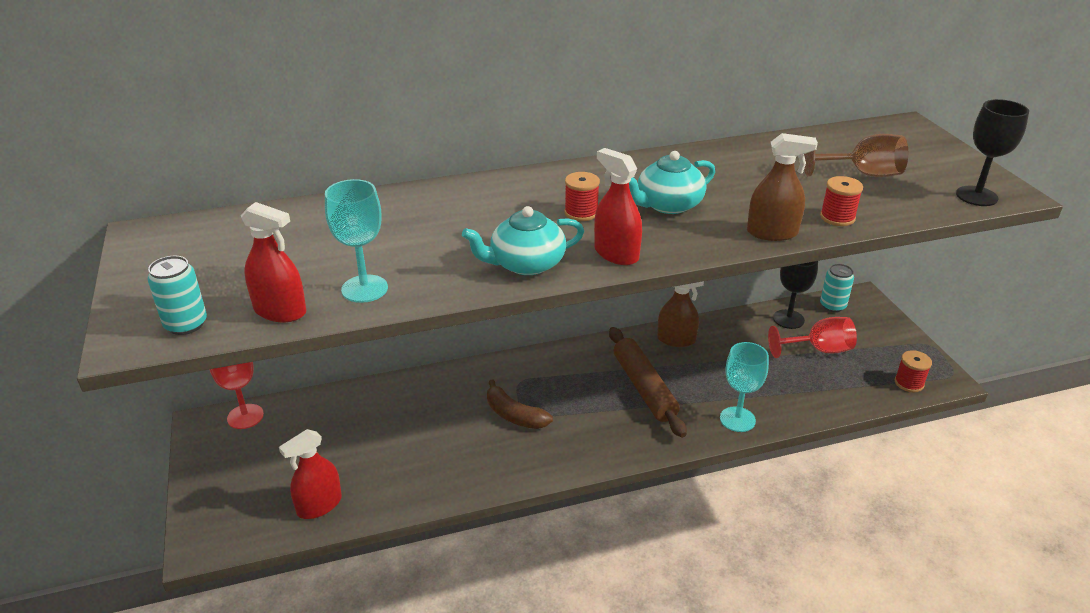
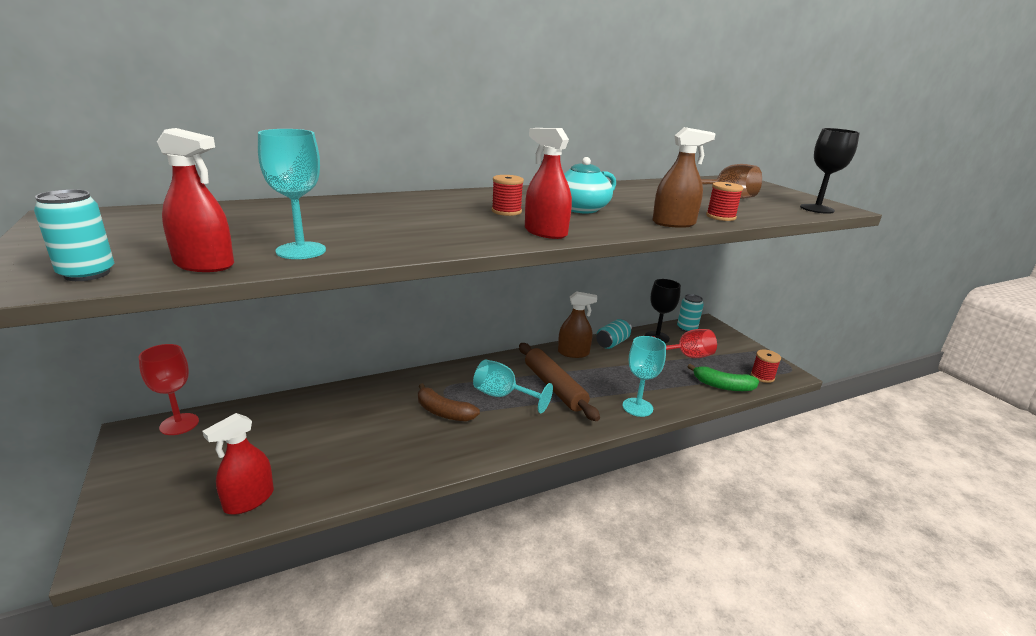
camera: 10 degrees left, 10 degrees down
turquoise teapot [462,206,584,275] -> none
none -> turquoise goblet [473,360,553,413]
none -> turquoise can [596,319,632,349]
none -> green banana [687,364,759,391]

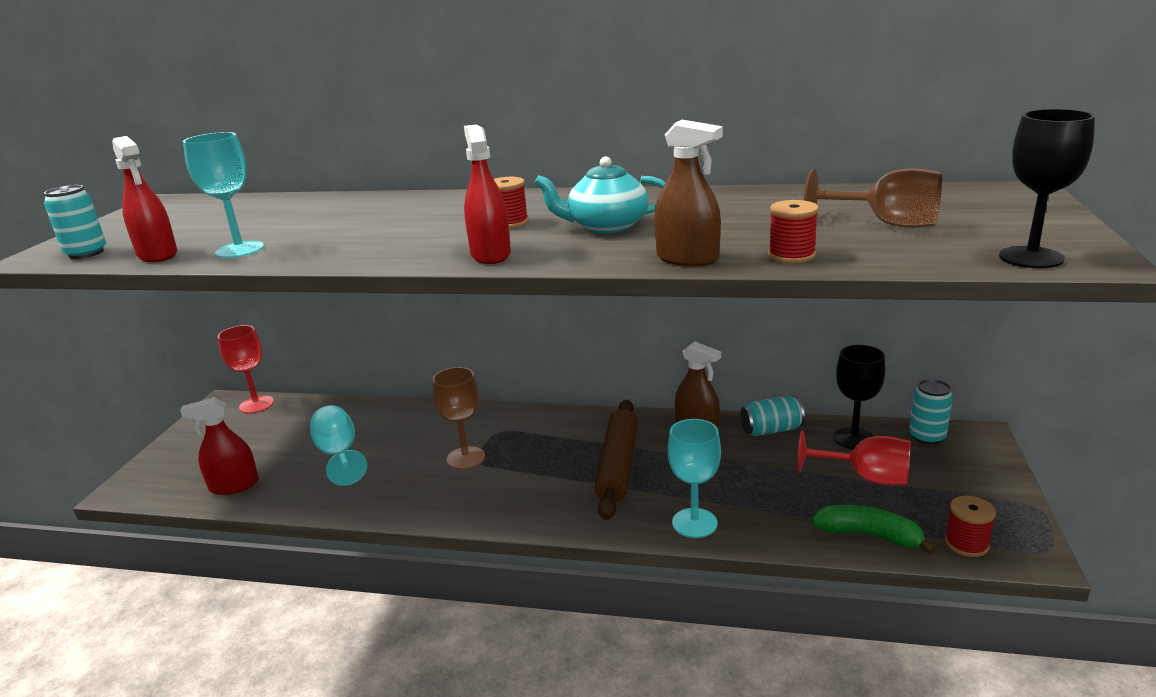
camera: 40 degrees right, 0 degrees up
brown banana [418,383,480,421] -> brown goblet [433,367,485,470]
turquoise goblet [473,360,553,413] -> turquoise goblet moved to [310,405,367,486]
green banana [687,364,759,391] -> green banana turned 150 degrees clockwise [812,505,936,555]

